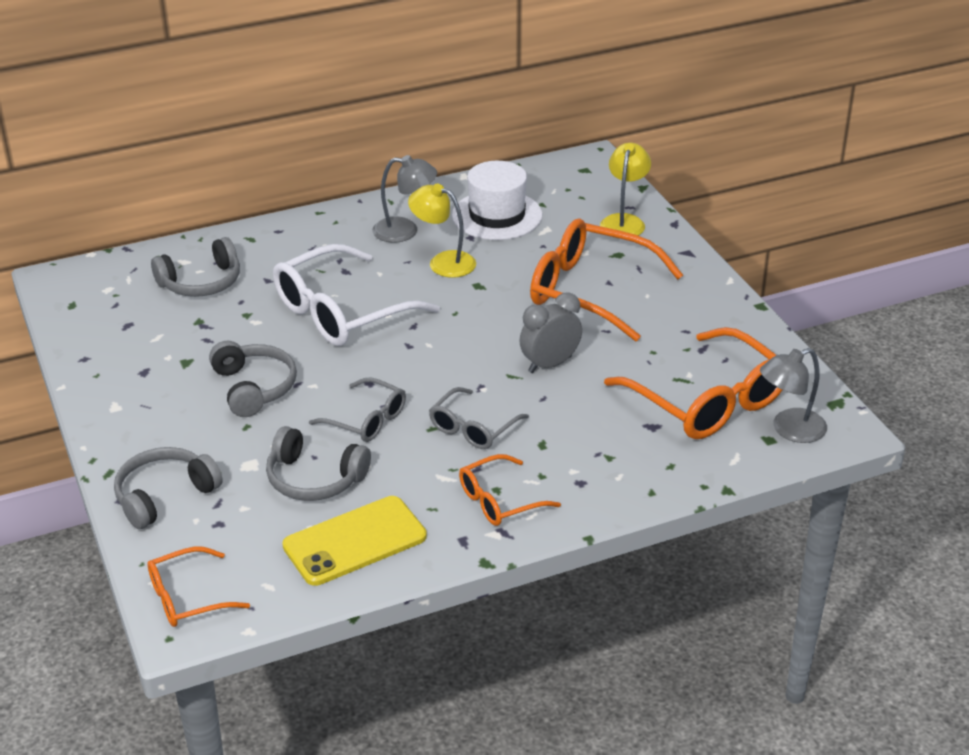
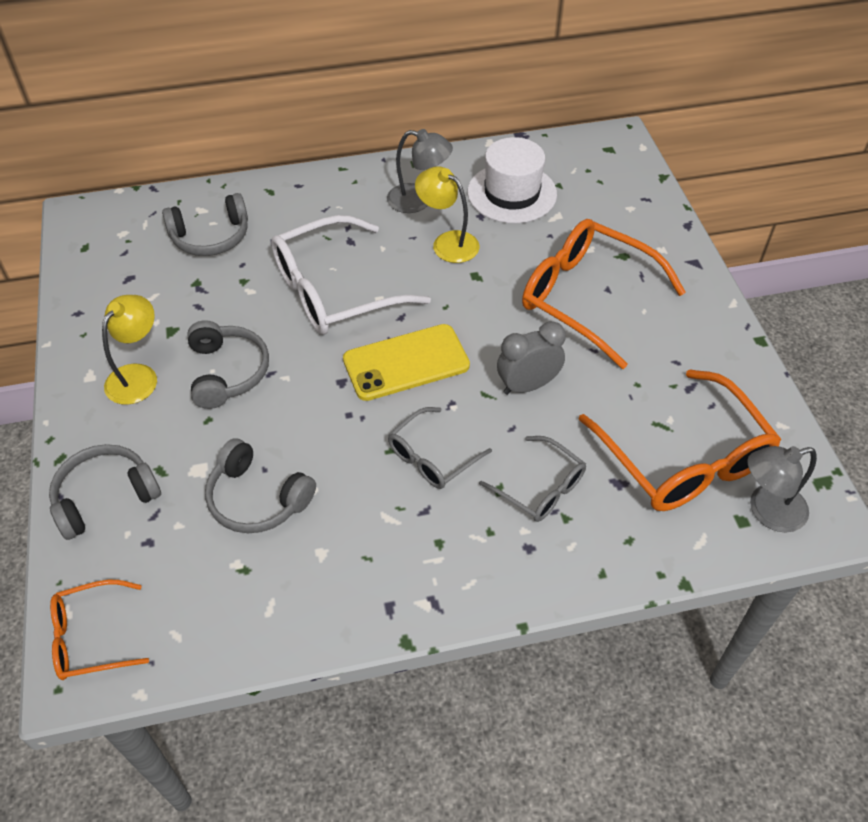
camera: 10 degrees right, 15 degrees up
yellow phone [282,496,427,586] -> yellow phone moved to [343,324,470,401]
grey glasses [309,378,406,442] -> grey glasses moved to [479,436,586,522]
orange glasses [459,454,561,526] -> none
yellow lamp [600,143,651,239] -> yellow lamp moved to [102,295,157,405]

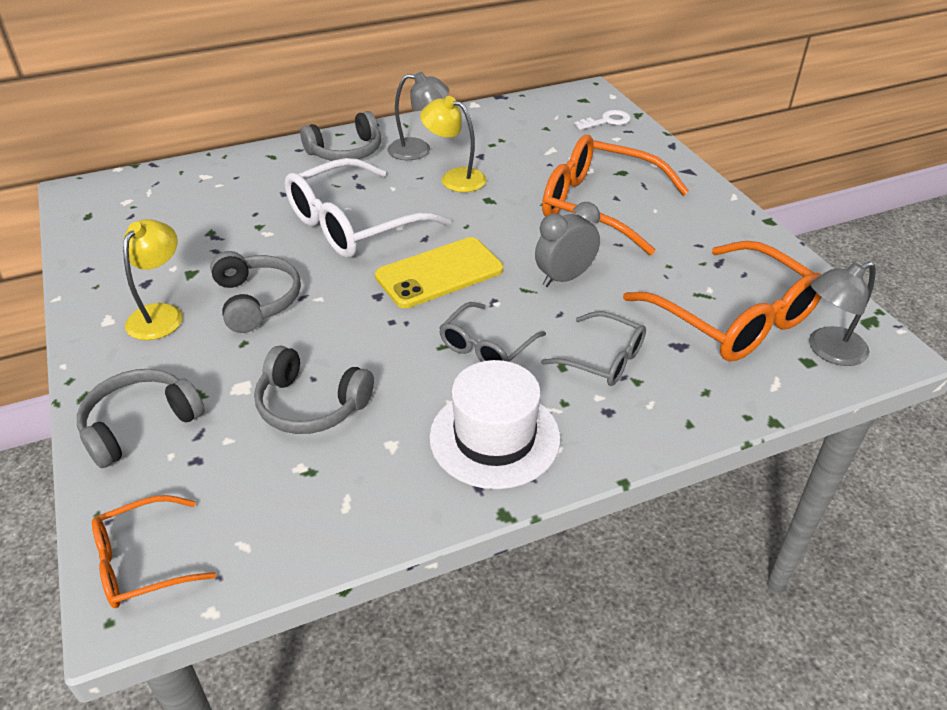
camera: 10 degrees left, 10 degrees down
grey headphones [162,193,248,256] -> grey headphones moved to [300,111,381,161]
white hat [467,137,557,223] -> white hat moved to [429,360,560,489]
none -> white key [574,110,631,130]

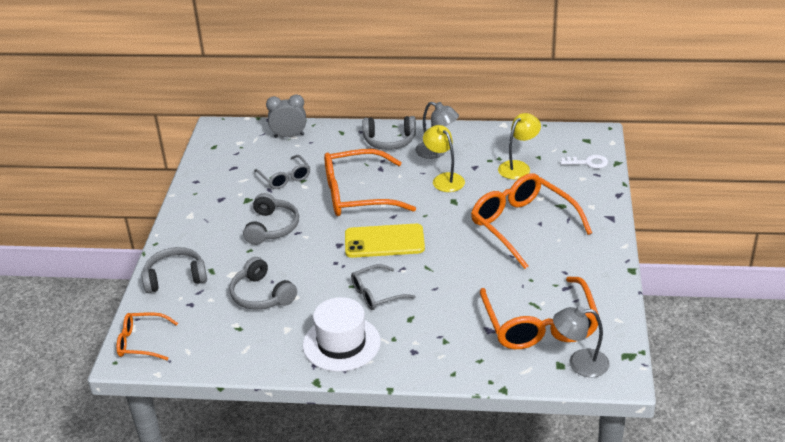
camera: 30 degrees right, 5 degrees down
yellow lamp [123,219,183,340] -> yellow lamp moved to [498,113,541,179]
white glasses [285,158,451,258] -> orange glasses [324,149,416,216]
grey clock [535,202,600,287] -> grey clock moved to [266,95,306,138]
grey glasses [541,311,646,386] -> grey glasses moved to [254,155,310,189]

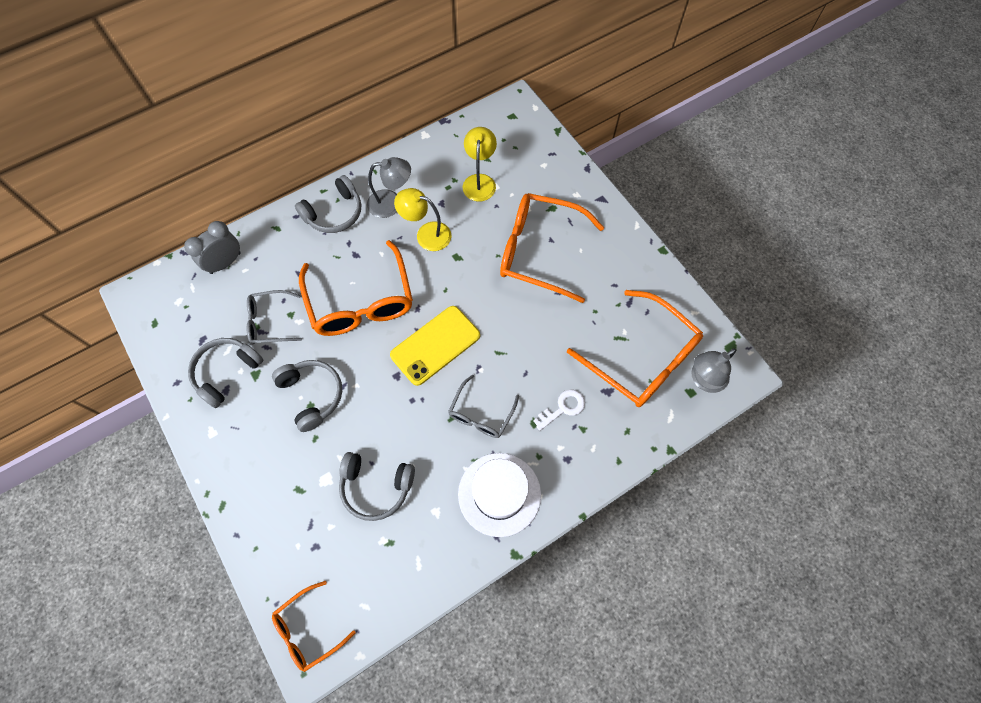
camera: 40 degrees left, 30 degrees up
grey headphones [141,247,207,293] -> grey headphones moved to [188,338,263,408]
grey glasses [254,155,310,189] -> grey glasses turned 150 degrees clockwise [247,290,302,344]
orange glasses [324,149,416,216] -> orange glasses turned 60 degrees counterclockwise [299,240,413,336]
white key [560,155,608,169] -> white key moved to [533,390,585,431]

